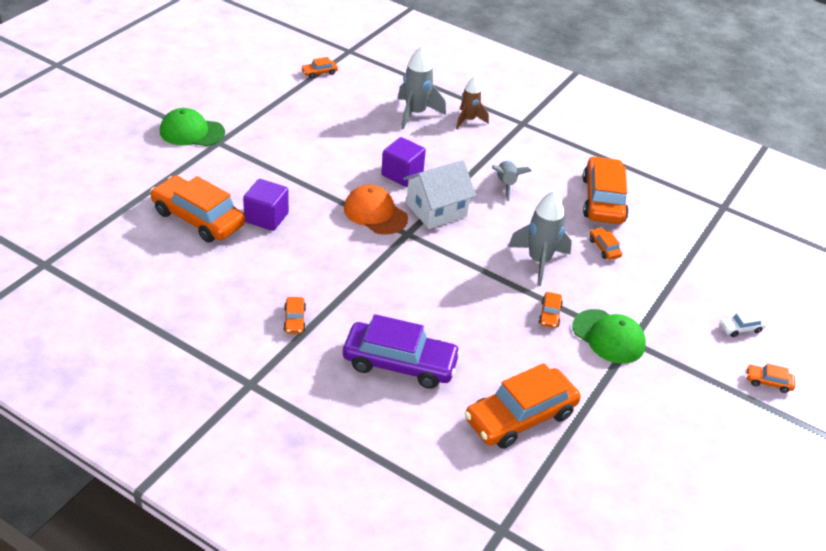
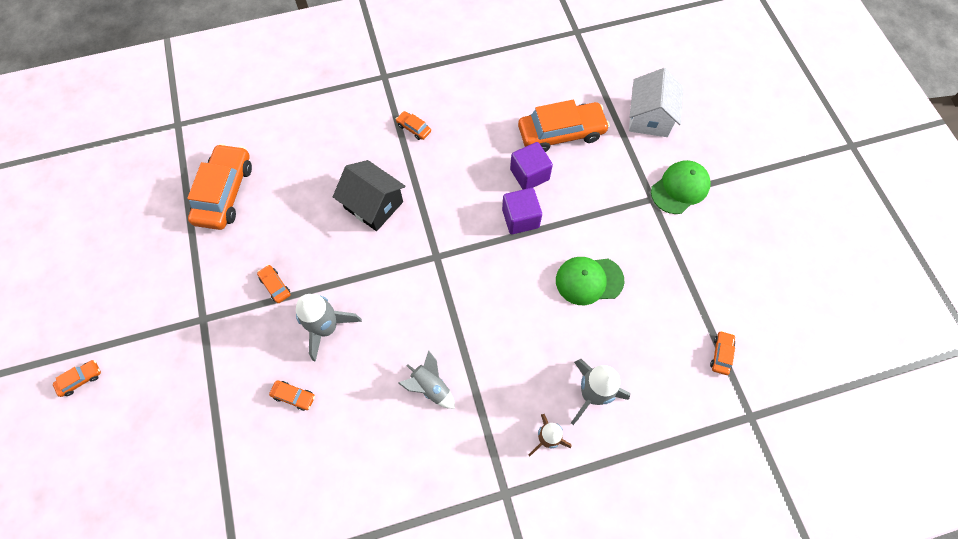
camera: 135 degrees right, 25 degrees up
purple car [343,314,461,389] -> none
orange cap [344,185,408,235] -> none
purple cube [381,137,426,187] -> purple cube moved to [502,188,542,234]
white house [403,160,476,229] -> white house moved to [629,68,684,137]
green cap [572,309,646,364] -> green cap moved to [556,257,624,305]
orange car [583,156,629,224] -> none
white car [720,310,766,337] -> none
none -> black house [333,160,406,231]

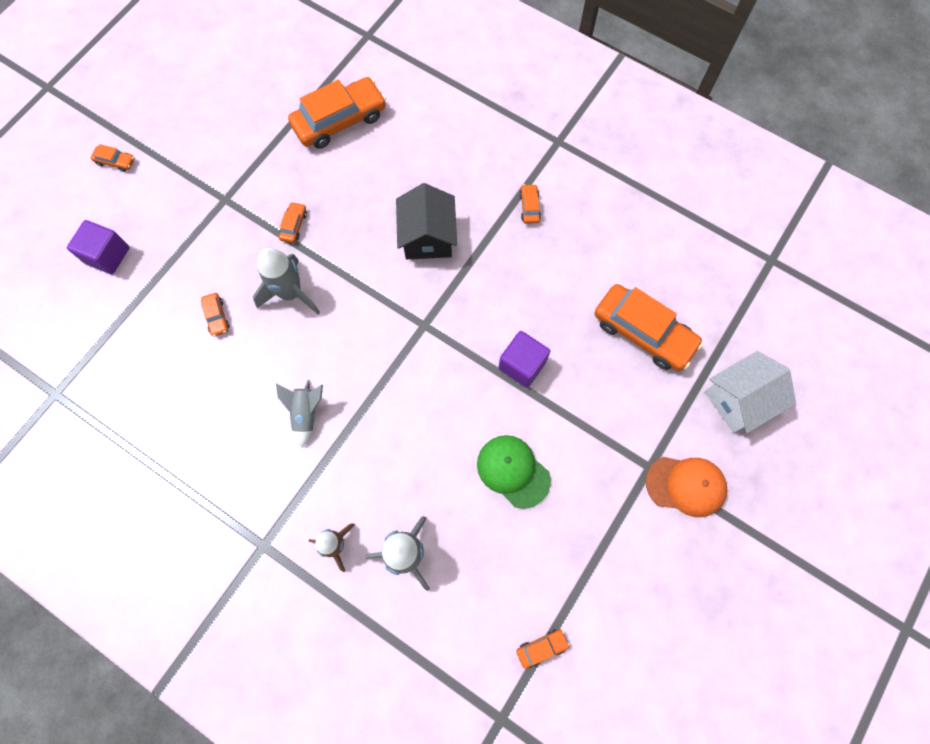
camera: 50 degrees right, 5 degrees up
purple cube [510,142,553,190] -> purple cube moved to [67,220,130,274]
green cap [651,160,711,214] -> orange cap [646,457,727,517]

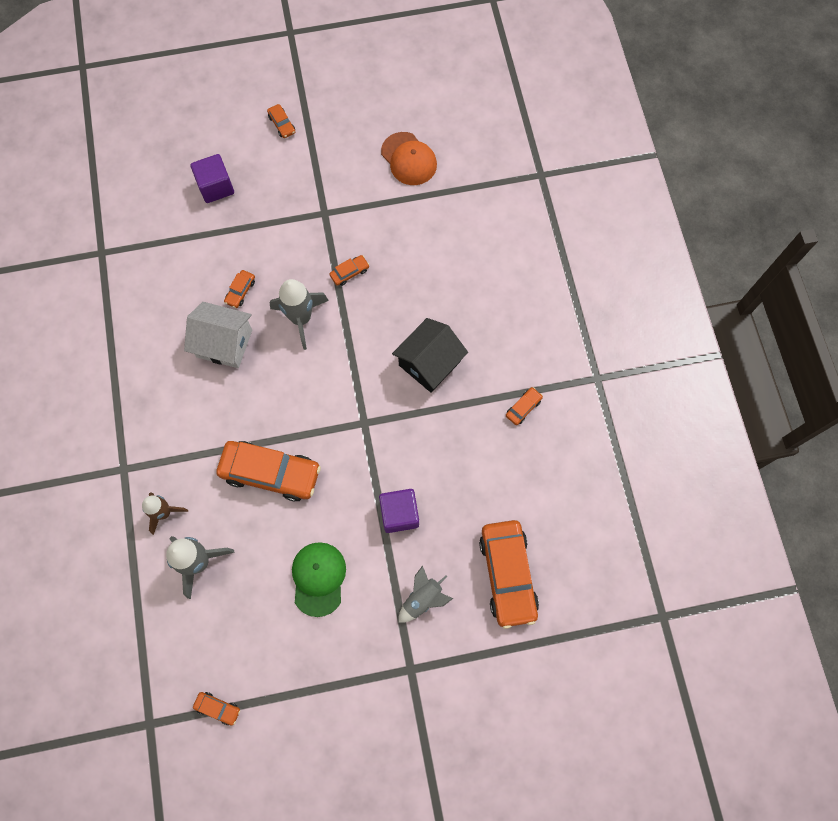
camera: 45 degrees right, 0 degrees up
grey rocket [276,380,323,448] -> grey rocket moved to [399,565,453,623]
orange car [288,77,386,149] -> orange car moved to [216,441,321,502]
orange cap [646,457,727,517] -> orange cap moved to [381,132,437,185]
white house [705,351,796,433] -> white house moved to [184,302,252,368]

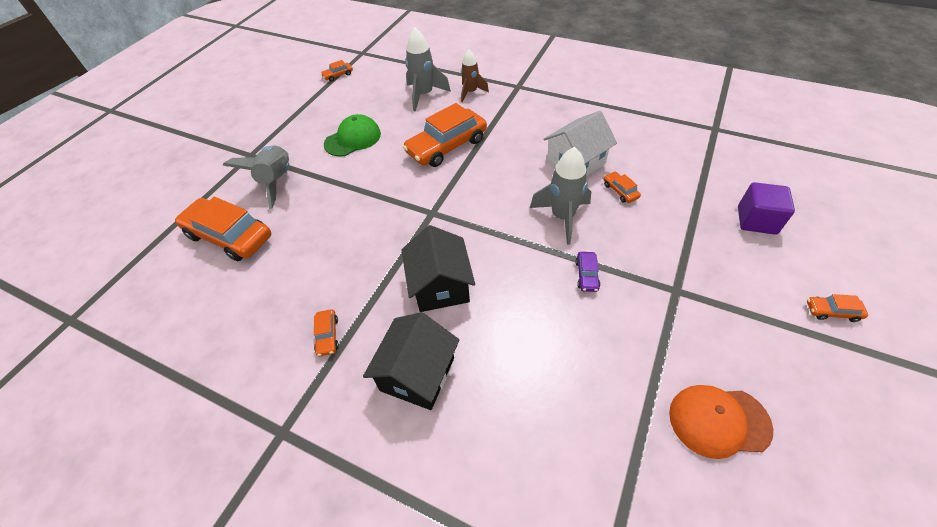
camera: 130 degrees right, 20 degrees down
green cap [292,542,346,617] -> green cap turned 75 degrees counterclockwise [324,114,381,157]
orange car [330,255,369,286] -> purple car [576,252,600,292]
purple cube [379,489,419,533] -> none
grey rocket [399,565,453,623] -> grey rocket [223,146,289,209], size x1.51
none -> black house [363,312,459,410]

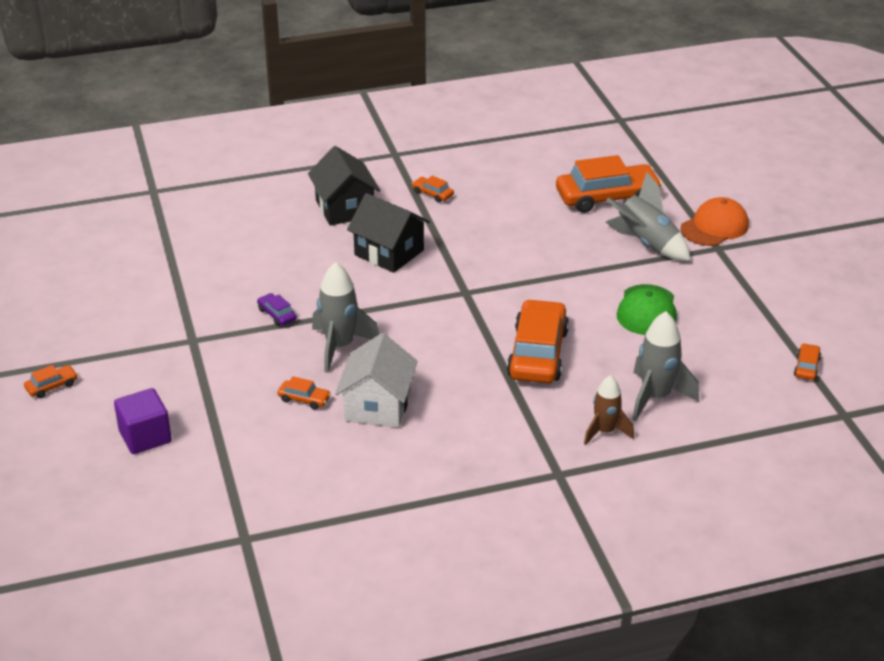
camera: 135 degrees right, 15 degrees down
orange cap [669,385,773,459] -> orange cap moved to [680,197,749,246]

